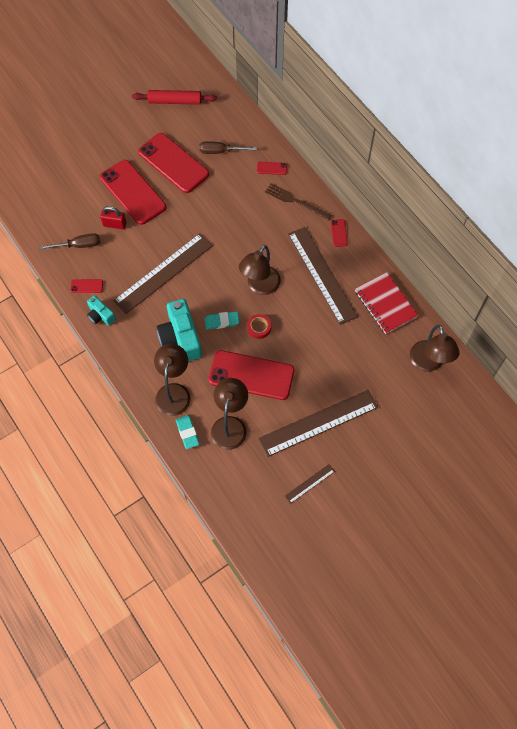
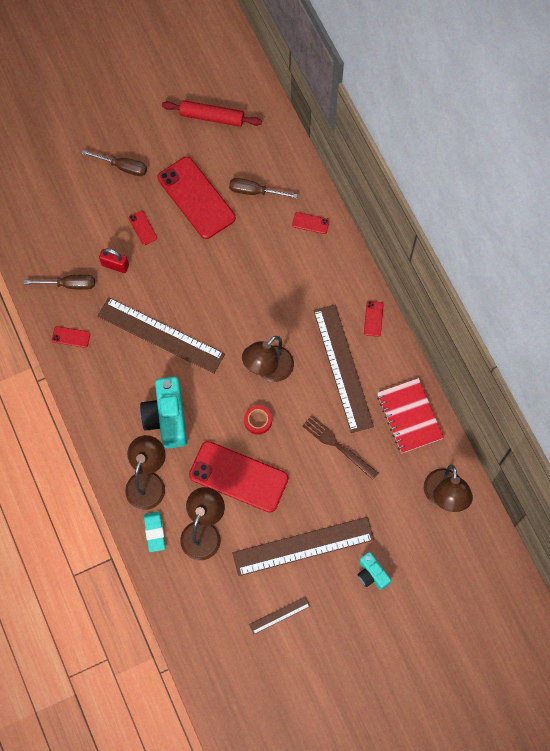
camera: 10 degrees right, 5 degrees up
turquoise camera [87,295,116,326] -> turquoise camera moved to [358,552,391,590]
red phone [100,160,166,225] -> red phone [129,211,157,245], size x0.41
brown ruler [113,233,213,314] -> brown ruler turned 60 degrees clockwise [97,297,225,374]
turquoise eraser [205,311,239,330] -> none
brown fork [265,183,332,221] -> brown fork moved to [302,415,378,480]
none -> brown screwdriver [81,150,147,176]

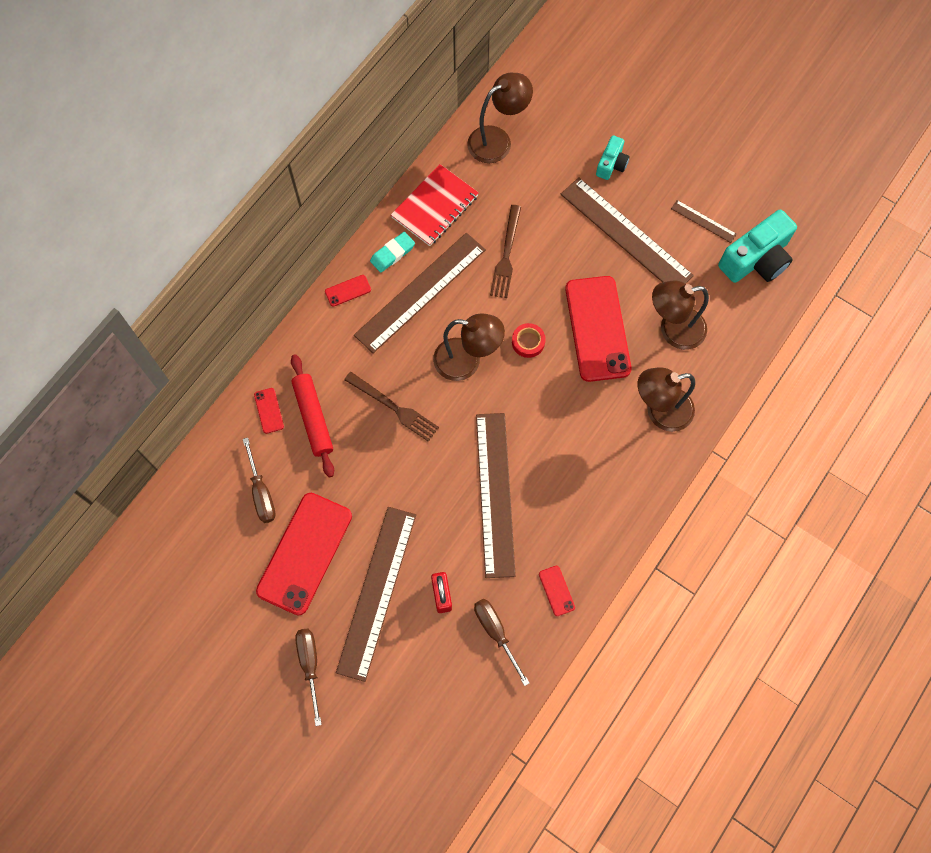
camera: 120 degrees left, 0 degrees up
red phone [129,211,157,245] -> brown ruler [336,507,416,682]
turquoise camera [140,377,187,448] -> turquoise camera moved to [718,210,797,283]
turquoise eraser [144,511,165,552] -> turquoise eraser moved to [370,232,415,273]
red rolling pin [162,100,262,127] -> red rolling pin moved to [291,354,334,477]
none -> brown fork [344,372,439,442]

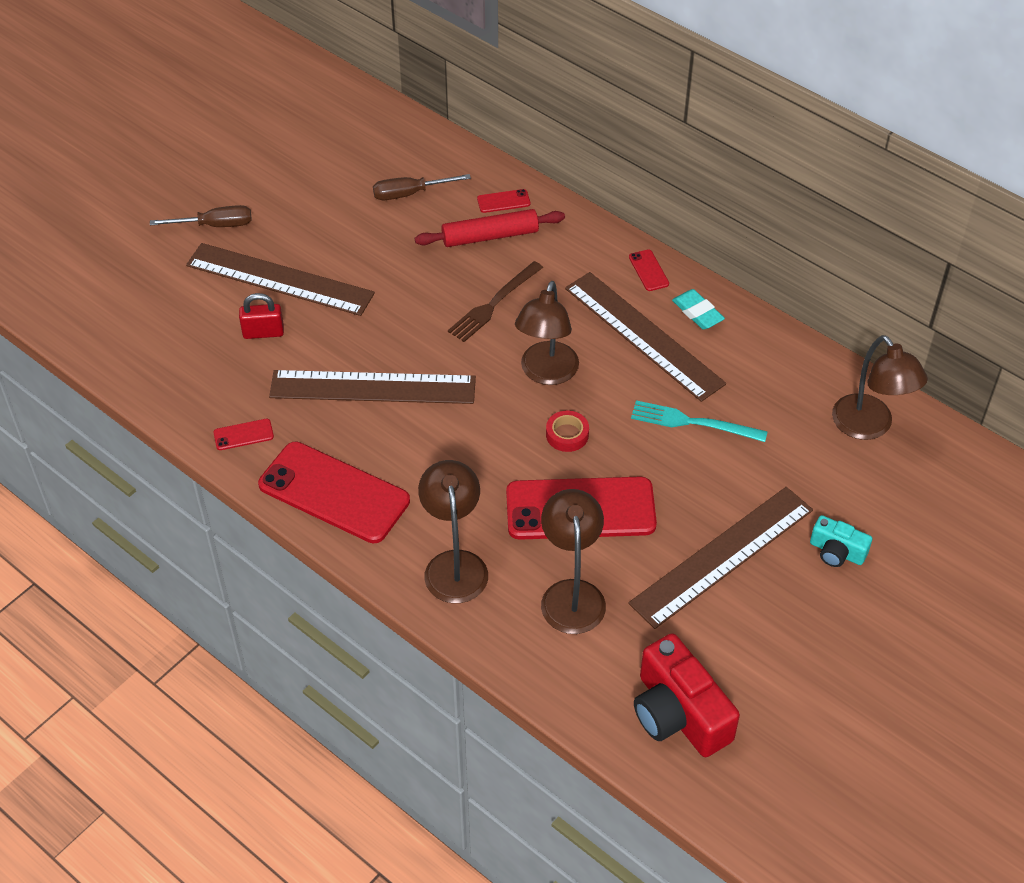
camera: 95 degrees right, 20 degrees down
red phone [256,493,352,615] -> red phone moved to [258,442,410,543]
red notebook [391,164,479,246] -> none
brown screwdriver [474,599,529,686] -> none
brown fork [490,205,521,298] -> turquoise fork [631,400,768,442]
brown ruler [671,200,737,243] -> none
turquoise camera [718,210,797,283] -> red camera [634,633,740,757]

